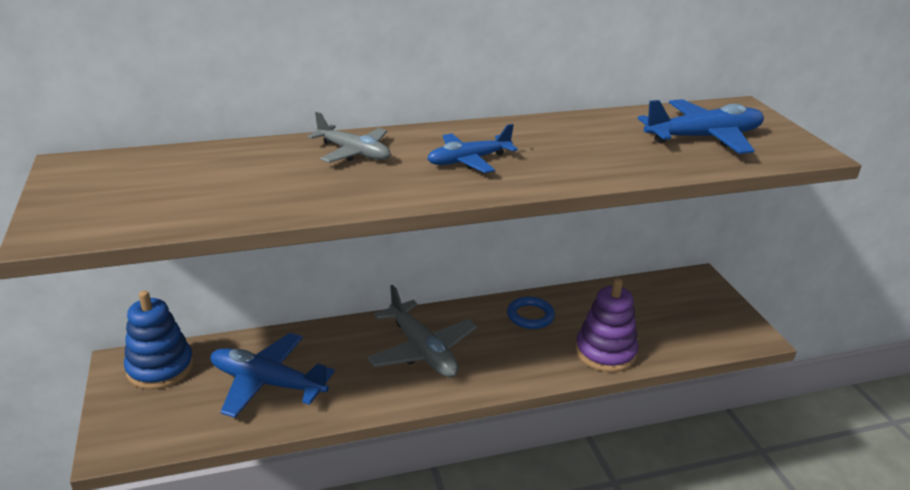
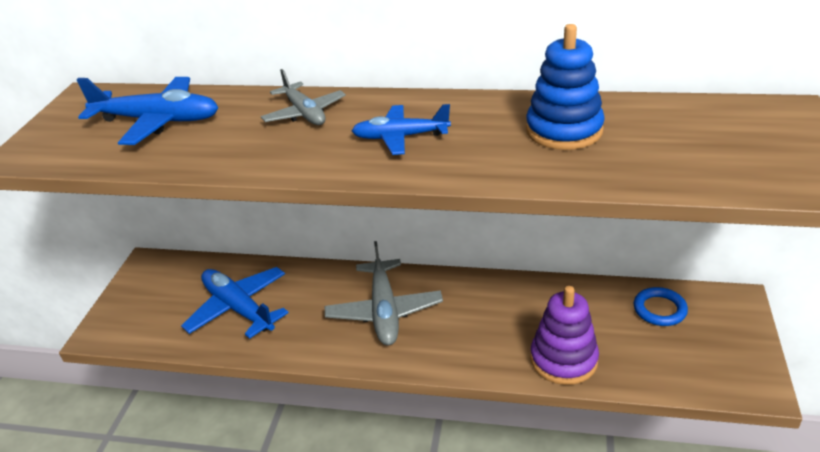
camera: 30 degrees right, 5 degrees up
blue stacking toy [124,291,194,390] -> blue stacking toy moved to [526,24,605,150]
blue ring [507,297,555,329] -> blue ring moved to [634,287,688,326]
blue plane [638,99,764,154] -> blue plane moved to [76,77,219,145]

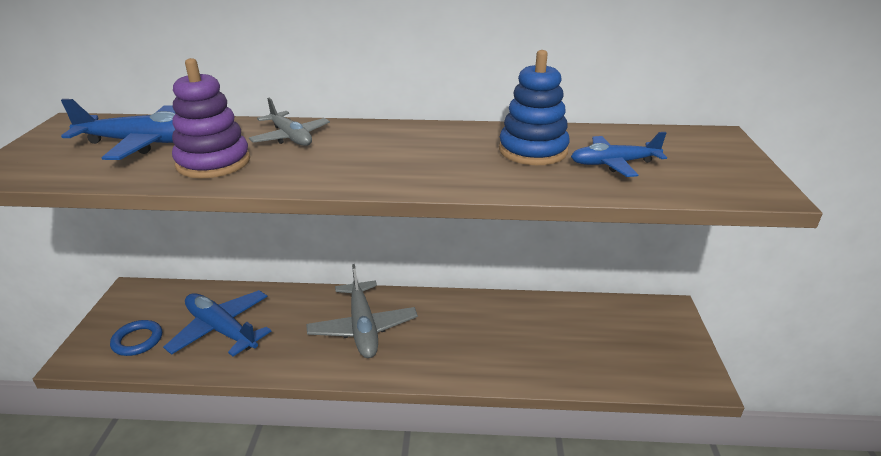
camera: 10 degrees left, 5 degrees down
blue plane [352,104,451,155] -> blue plane moved to [571,132,667,177]
purple stacking toy [530,286,599,385] -> purple stacking toy moved to [172,58,250,179]
blue ring [634,287,688,326] -> blue ring moved to [110,320,162,356]

